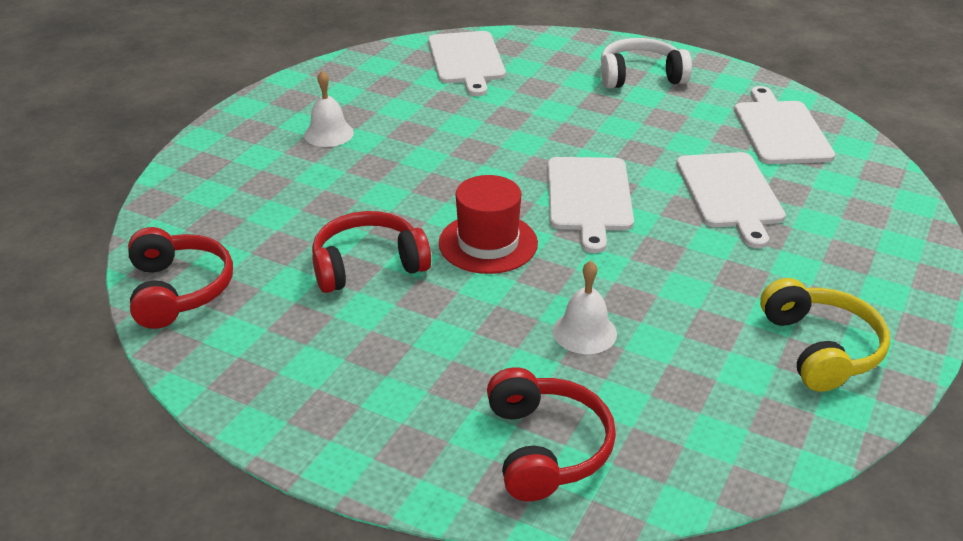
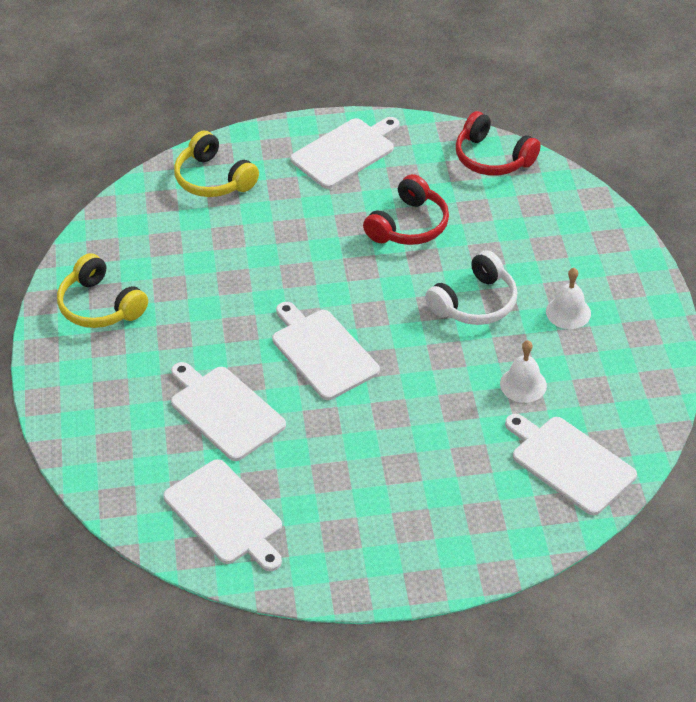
camera: 145 degrees right, 10 degrees up
red hat [439,175,538,274] -> none
red headphones [487,367,616,501] -> yellow headphones [174,130,259,197]
white bell [553,261,617,354] -> white bell moved to [500,340,547,403]
white headphones [601,38,692,88] -> white headphones moved to [425,250,517,325]
none -> white cutting board [290,117,399,189]

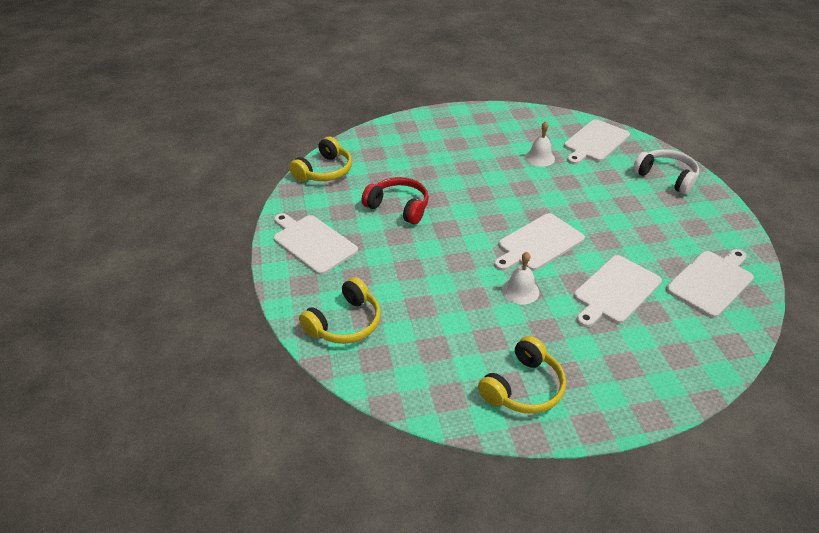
camera: 95 degrees left, 5 degrees down
white headphones [425,250,517,325] -> white headphones moved to [633,149,699,194]
red headphones [456,111,541,176] -> yellow headphones [289,137,352,181]
white bell [546,268,591,329] -> white bell moved to [502,252,539,305]

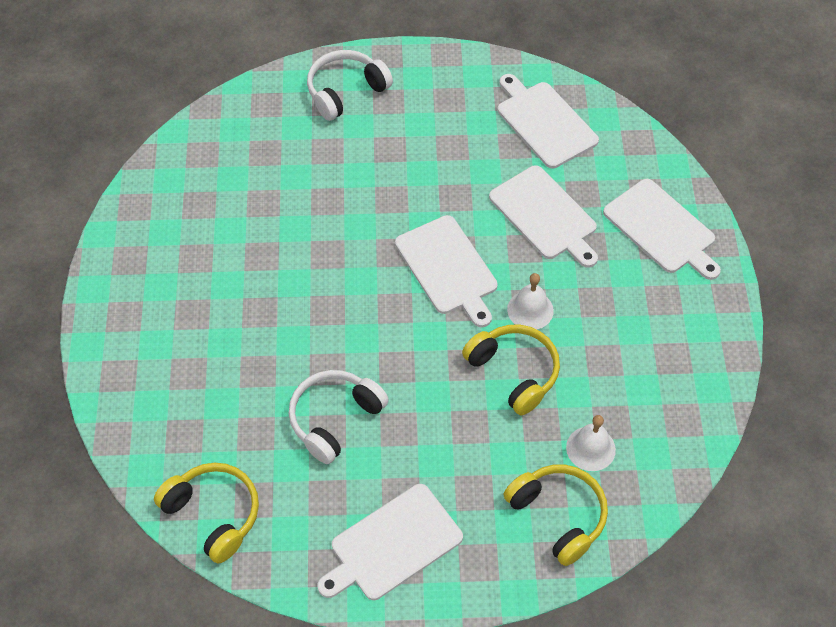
camera: 80 degrees left, 15 degrees up
red headphones [362,177,429,224] -> white headphones [289,370,389,464]
yellow headphones [478,336,566,414] -> yellow headphones moved to [462,325,560,415]
white bell [525,121,555,167] -> white bell moved to [566,415,616,471]
white cutting board [564,119,630,165] -> white cutting board moved to [603,179,721,280]

